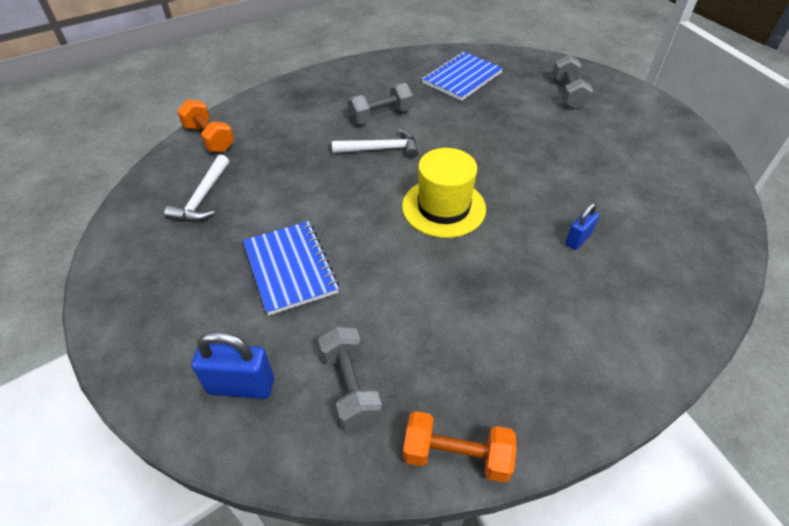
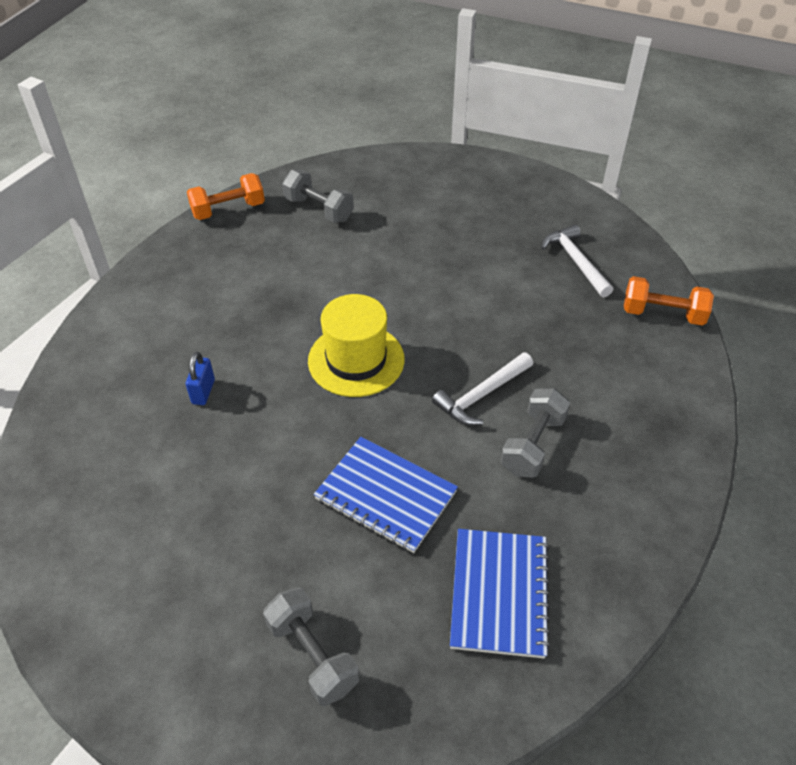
camera: 145 degrees right, 0 degrees up
blue padlock [191,331,274,399] -> none
blue notebook [243,221,339,316] -> blue notebook moved to [314,437,458,553]

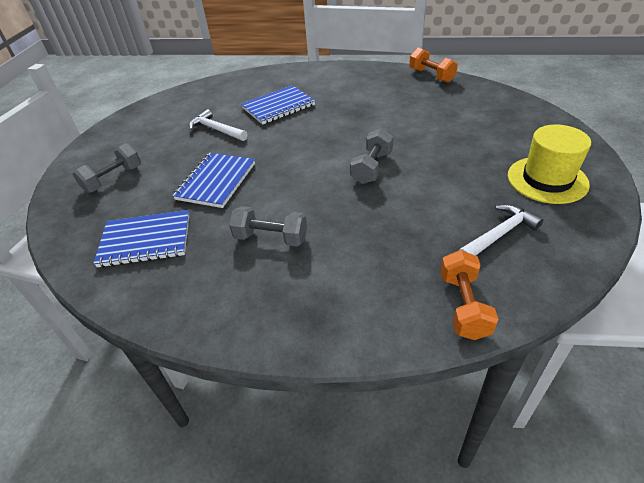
camera: 80 degrees right, 5 degrees down
blue padlock [186,351,215,405] -> blue notebook [241,85,315,125]
grey dumbbell [282,170,354,223] -> grey dumbbell moved to [350,128,393,184]
yellow hat [308,294,405,397] -> yellow hat moved to [508,125,591,204]
white hammer [432,352,533,425] -> white hammer moved to [189,109,248,141]

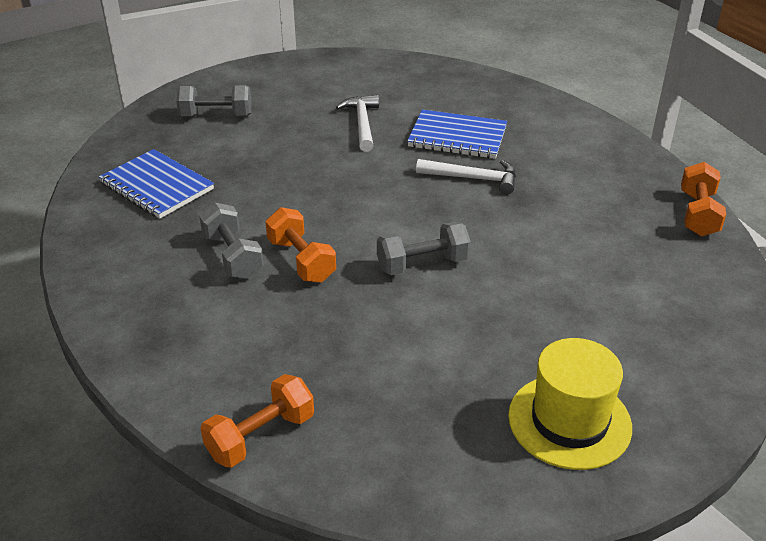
camera: 45 degrees right, 5 degrees down
blue notebook [172,153,255,208] -> none
white hammer [458,204,543,256] -> white hammer moved to [416,159,516,194]
none -> orange dumbbell [265,207,336,283]

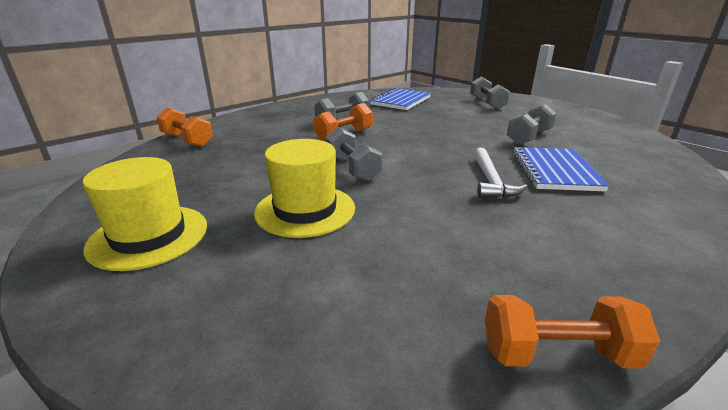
camera: 80 degrees right, 10 degrees down
white hammer [336,95,379,152] -> grey dumbbell [507,104,557,145]
none -> yellow hat [254,139,355,238]

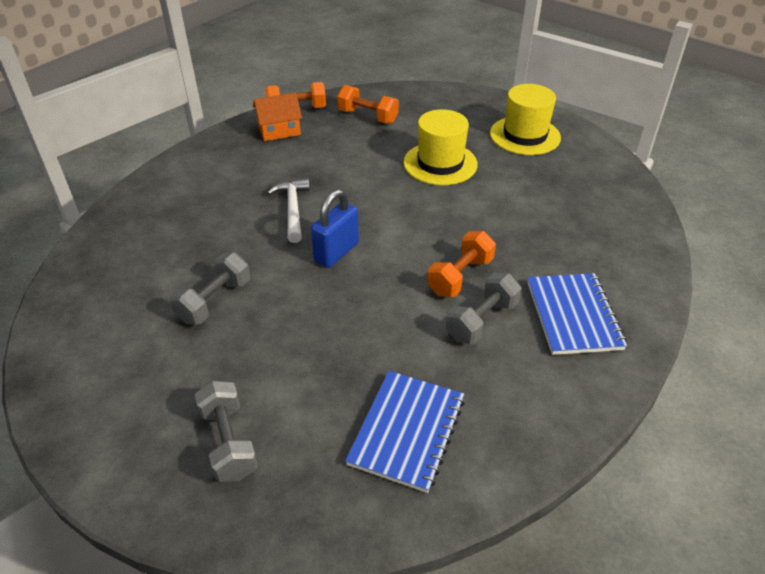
camera: 170 degrees right, 15 degrees up
orange dumbbell [156,107,213,147] -> orange dumbbell moved to [337,85,399,124]
grey dumbbell [325,127,382,181] -> none
blue notebook [513,147,610,191] -> blue notebook moved to [527,273,627,355]
none -> orange house [253,93,302,141]
none -> blue padlock [311,189,359,268]

